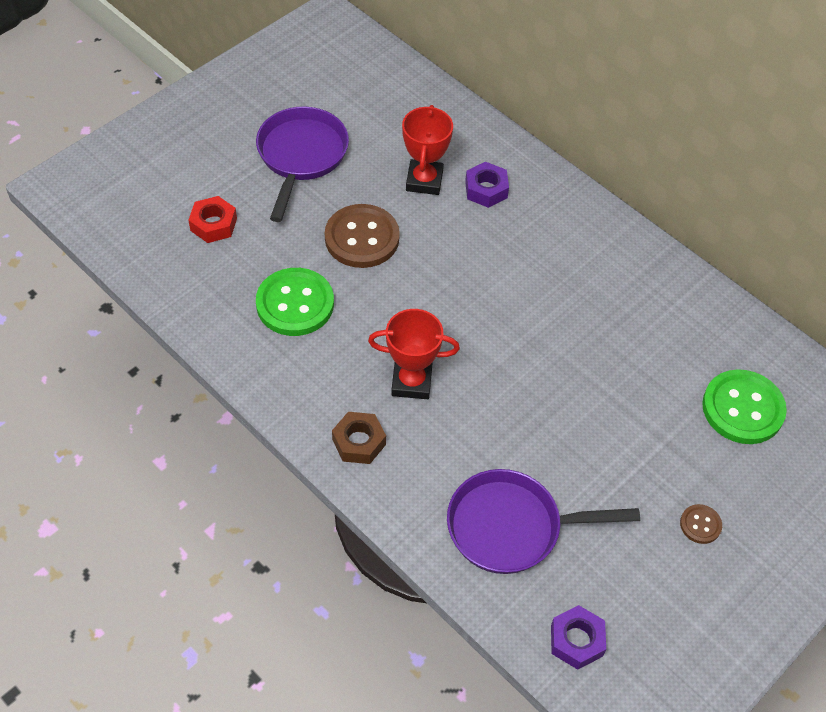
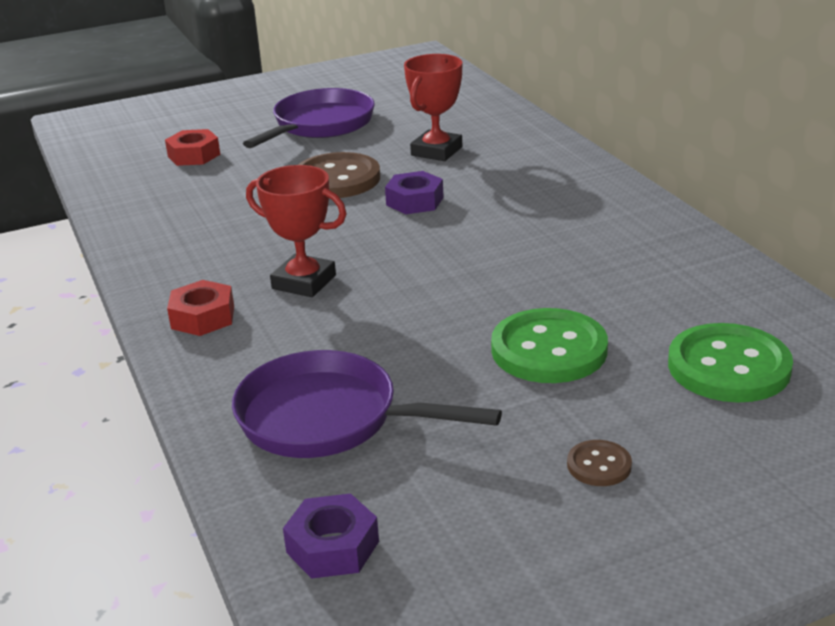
camera: 25 degrees right, 25 degrees down
green button [256,268,334,336] -> green button moved to [491,308,608,383]
brown nut [332,412,386,464] -> red nut [167,280,234,336]
purple nut [465,162,509,208] -> purple nut moved to [385,171,444,214]

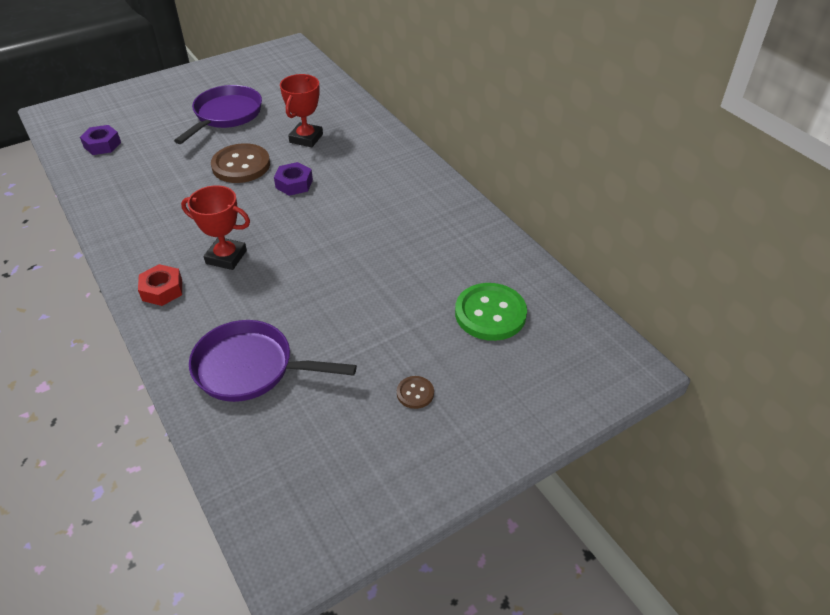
camera: 10 degrees left, 15 degrees up
red nut [165,129,220,166] -> none
purple nut [283,493,379,579] -> purple nut moved to [80,125,121,155]
green button [491,308,608,383] -> none

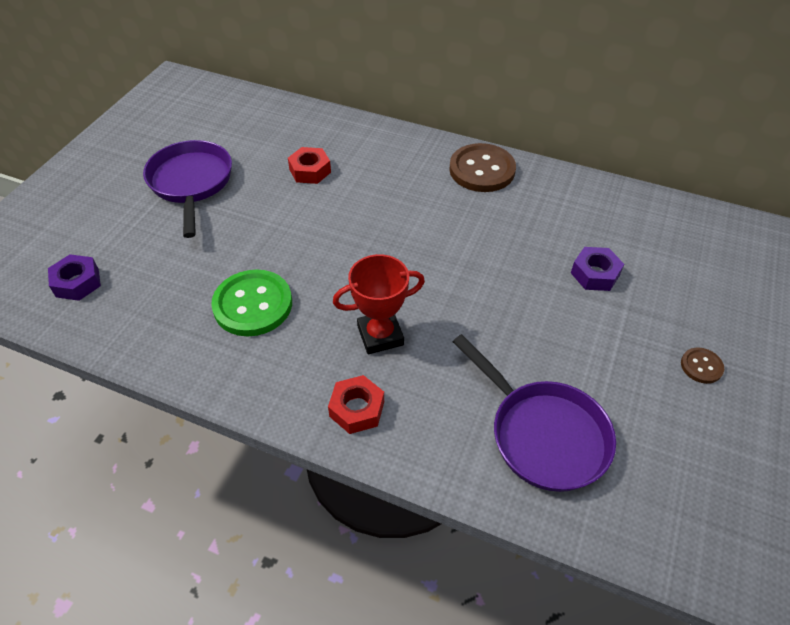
camera: 35 degrees left, 5 degrees up
purple pan [189,320,357,402] -> purple pan turned 105 degrees counterclockwise [453,334,616,492]
brown button [211,143,270,183] -> brown button moved to [449,143,516,192]
purple nut [274,162,313,196] -> purple nut moved to [571,247,624,291]
red trophy [280,74,323,147] -> red nut [288,147,331,184]
green button [455,283,527,341] -> green button moved to [211,269,292,336]

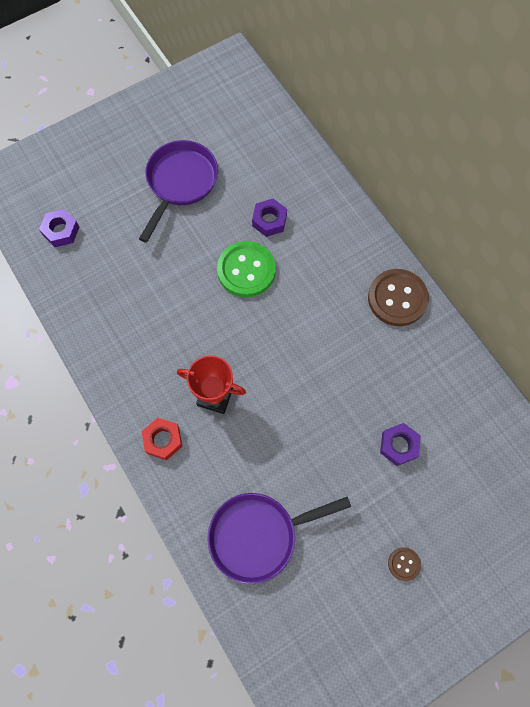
camera: 35 degrees right, 20 degrees up
green button [211,269,292,336] -> green button moved to [217,241,276,297]
red nut [288,147,331,184] -> purple nut [252,199,287,237]
purple pan [453,334,616,492] -> purple pan turned 75 degrees clockwise [207,493,351,584]

